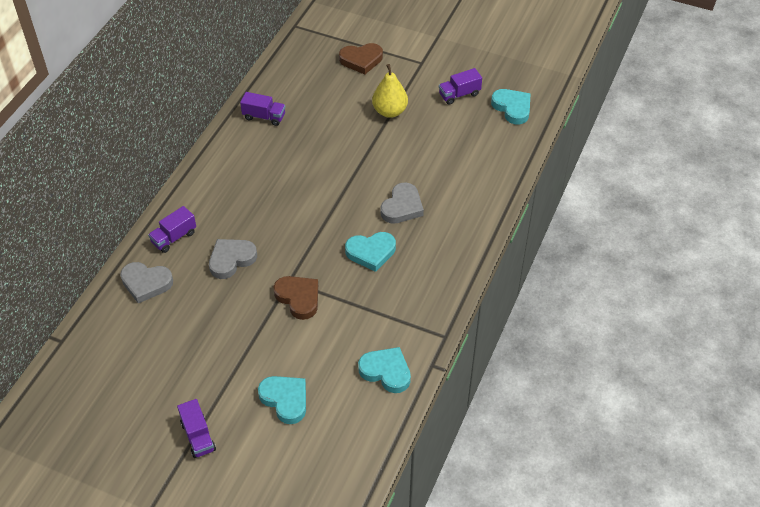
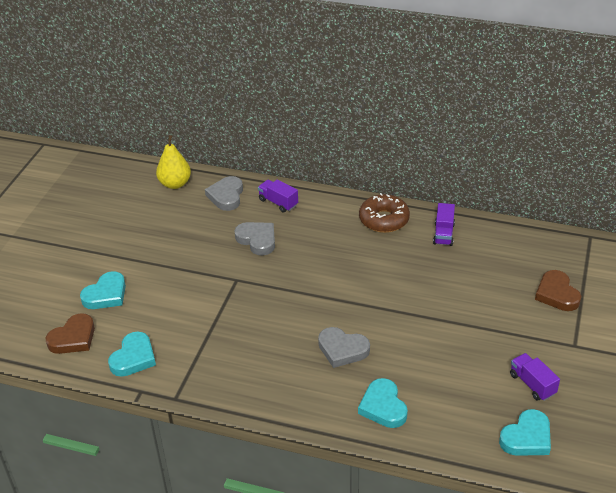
camera: 85 degrees right, 10 degrees down
purple truck [177,399,216,458] -> none
brown heart [274,276,318,320] -> brown heart moved to [46,313,95,354]
turquoise heart [345,232,396,272] -> turquoise heart moved to [358,378,408,428]
yellow pear [372,64,408,118] -> yellow pear moved to [156,135,191,189]
none -> brown donut [359,193,410,233]

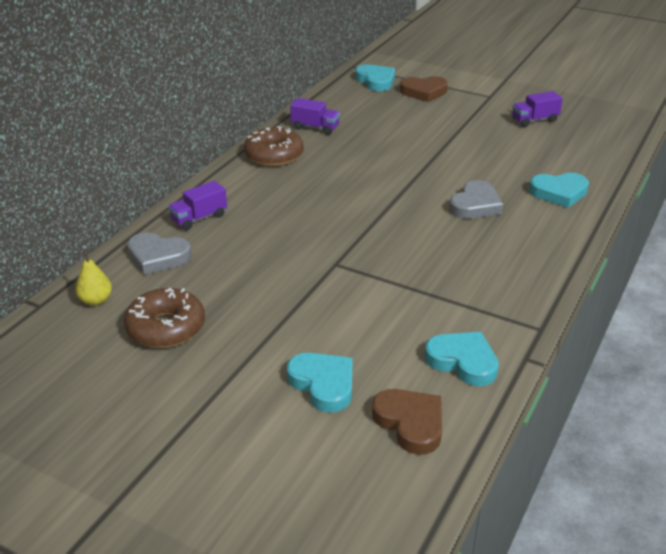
camera: 80 degrees left, 5 degrees down
yellow pear [156,135,191,189] -> yellow pear [75,251,112,306], size x0.64
grey heart [234,222,275,256] -> none
turquoise heart [499,409,551,456] -> turquoise heart moved to [355,64,395,91]
none -> brown donut [124,288,205,348]

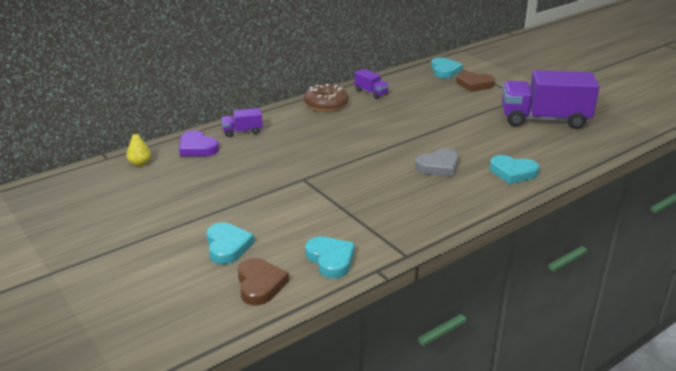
camera: 25 degrees right, 5 degrees down
brown donut [124,288,205,348] -> none
grey heart [127,232,192,275] -> purple heart [179,130,219,156]
purple truck [512,91,563,127] -> purple truck [502,70,600,129], size x2.26

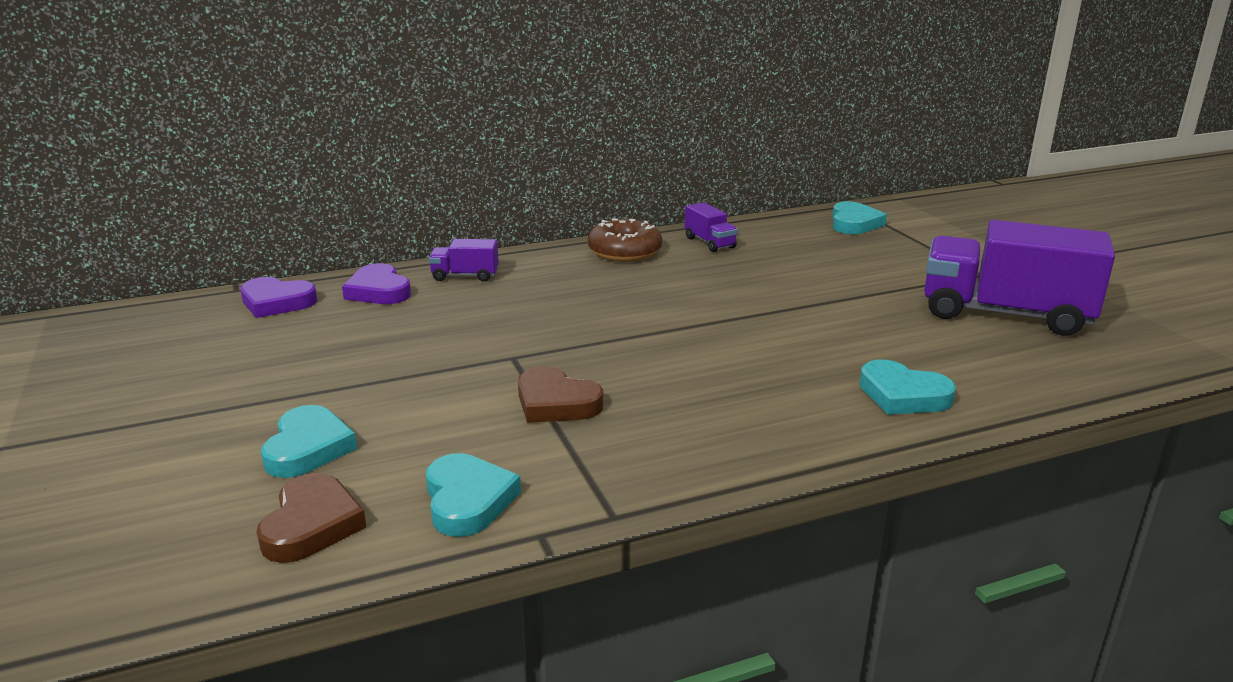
camera: 15 degrees right, 5 degrees down
yellow pear [127,127,151,166] -> purple heart [240,277,317,318]
grey heart [415,148,459,176] -> none
brown heart [456,71,495,92] -> brown heart moved to [518,366,603,423]

